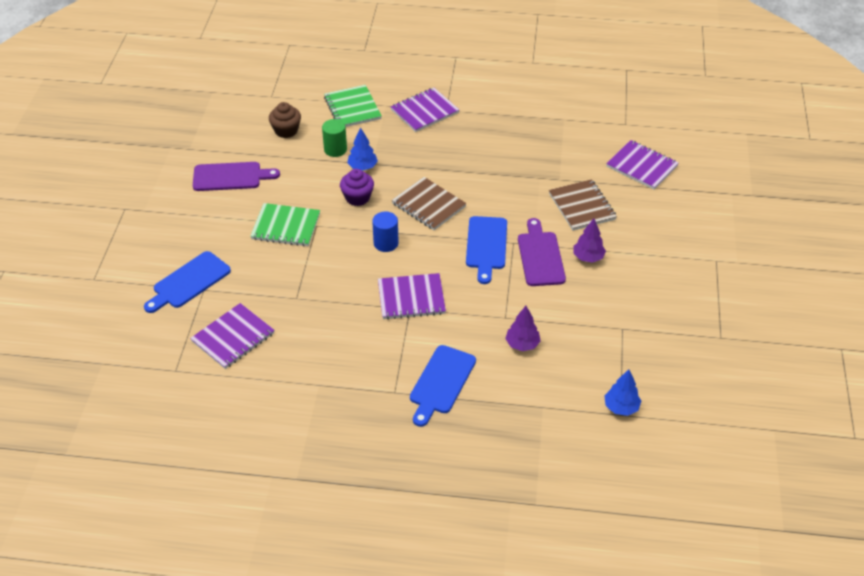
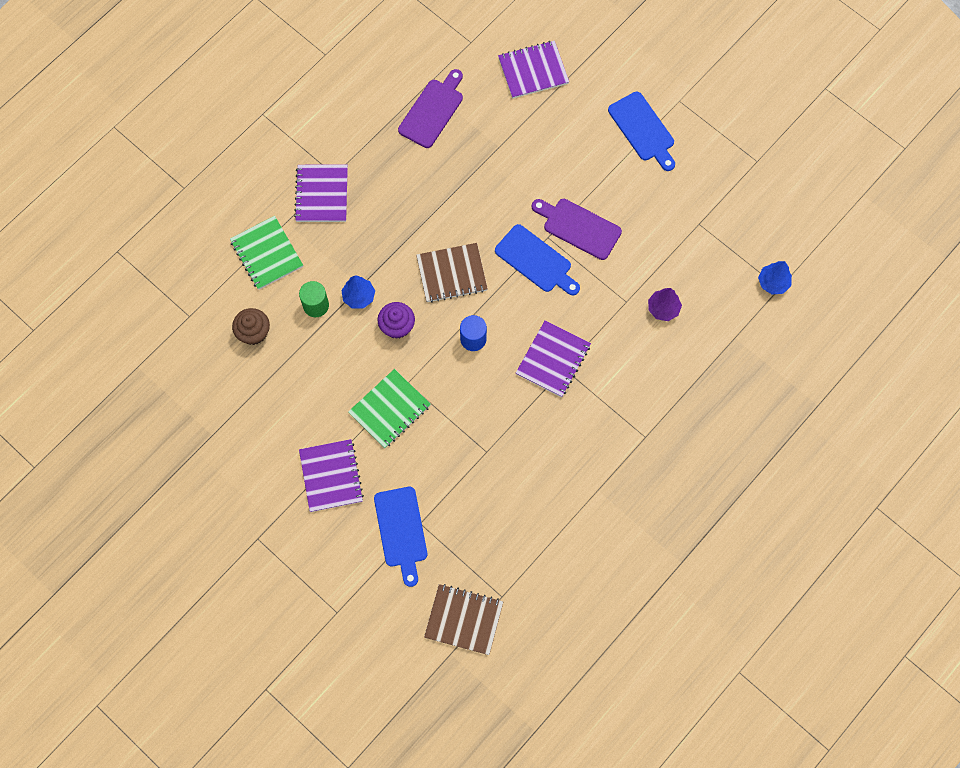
camera: 55 degrees left, 25 degrees up
purple notebook [190,303,275,369] -> purple notebook moved to [299,439,364,512]
purple cutting board [193,162,280,191] -> purple cutting board moved to [398,69,463,148]
green notebook [324,85,382,127] -> green notebook turned 45 degrees clockwise [230,216,303,290]
blue cutting board [410,345,476,427] -> blue cutting board moved to [608,92,675,171]
brown notebook [549,179,617,231] -> brown notebook moved to [424,584,503,655]
purple tree [573,218,606,263] -> none

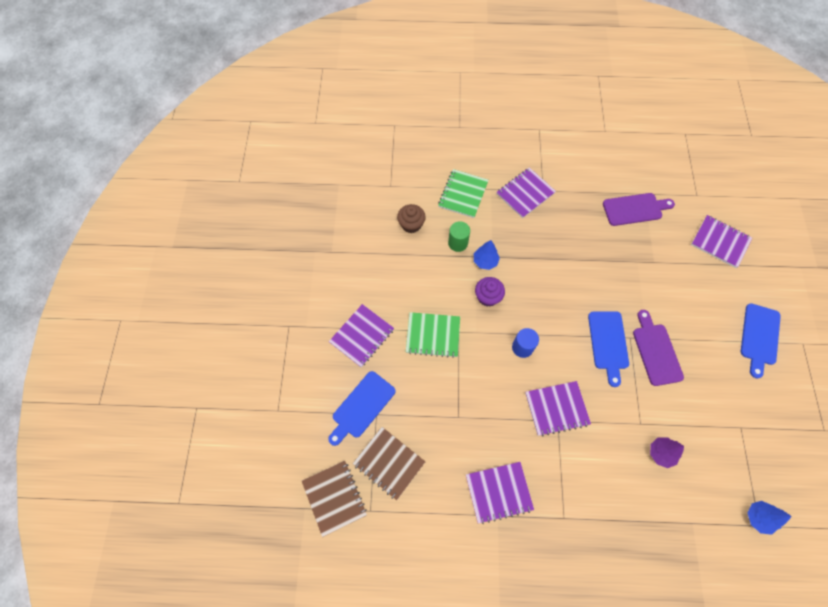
camera: 50 degrees right, 5 degrees down
brown notebook [416,243,488,303] -> brown notebook moved to [353,427,425,500]
none -> purple notebook [466,462,534,524]

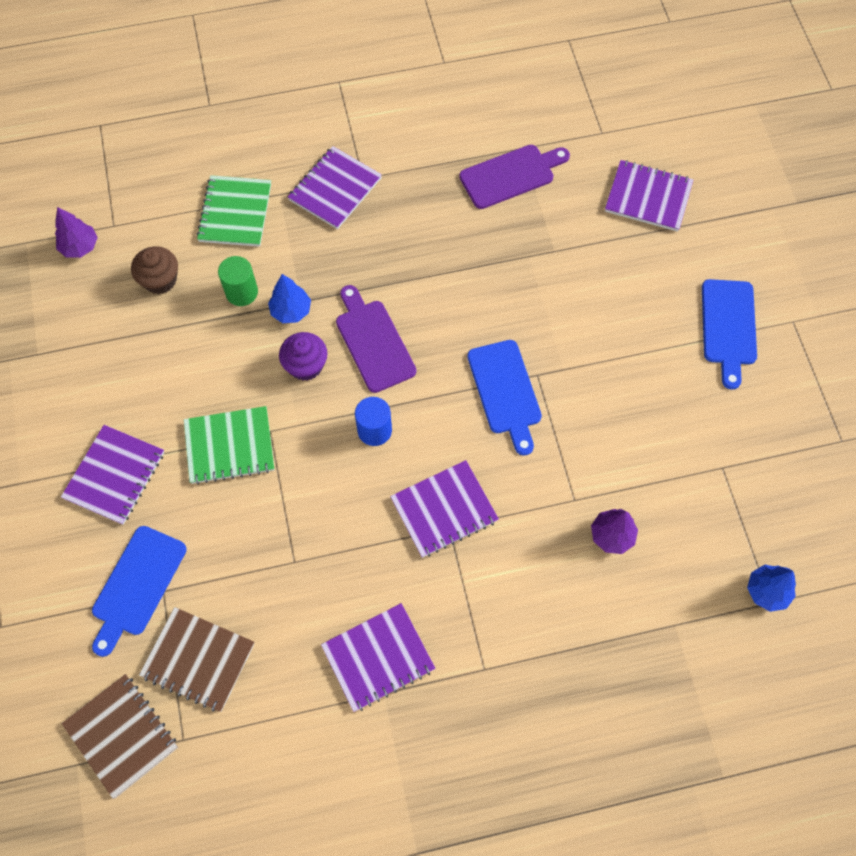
camera: 15 degrees left, 0 degrees up
purple cutting board [633,310,684,386] -> purple cutting board moved to [336,285,416,393]
none -> purple tree [55,207,98,258]

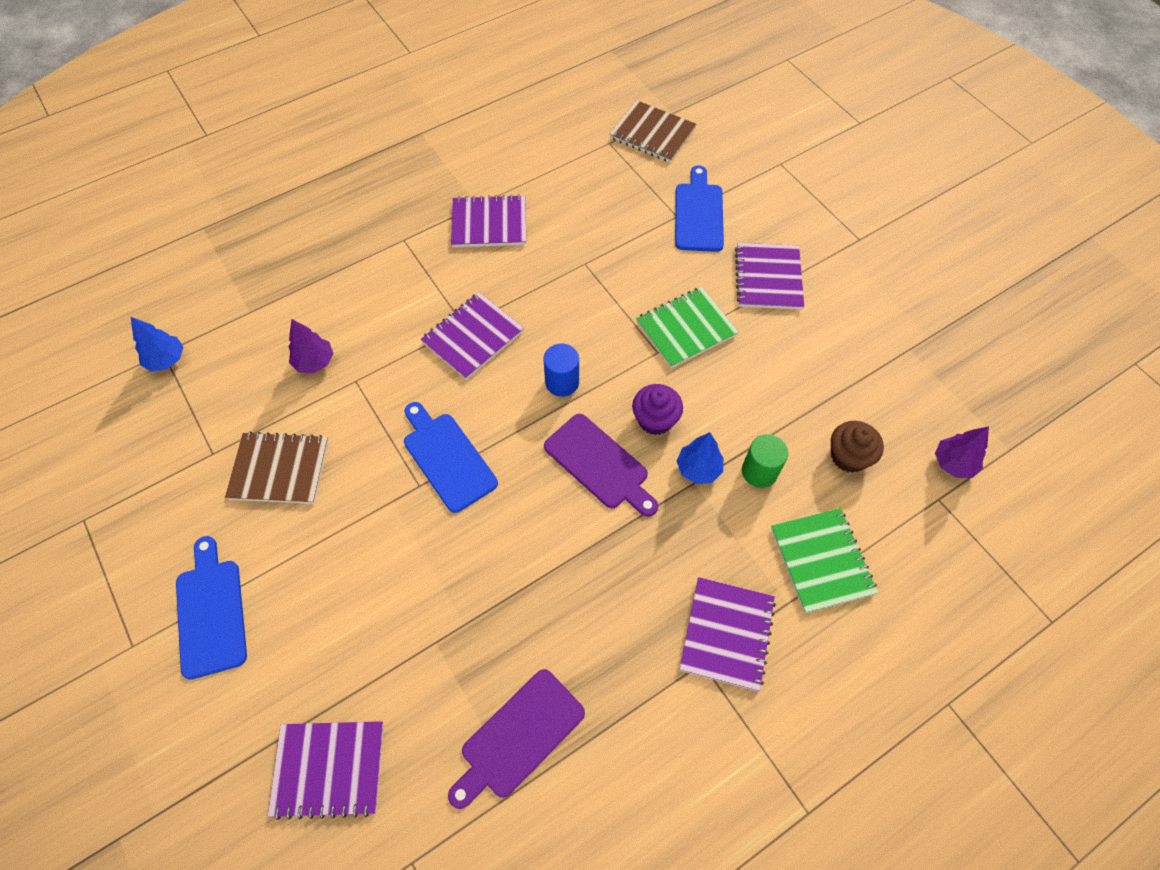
camera: 160 degrees right, 5 degrees down
brown notebook [139,607,255,712] -> brown notebook moved to [225,432,329,504]
purple notebook [321,603,435,712] -> purple notebook turned 45 degrees clockwise [451,194,526,247]

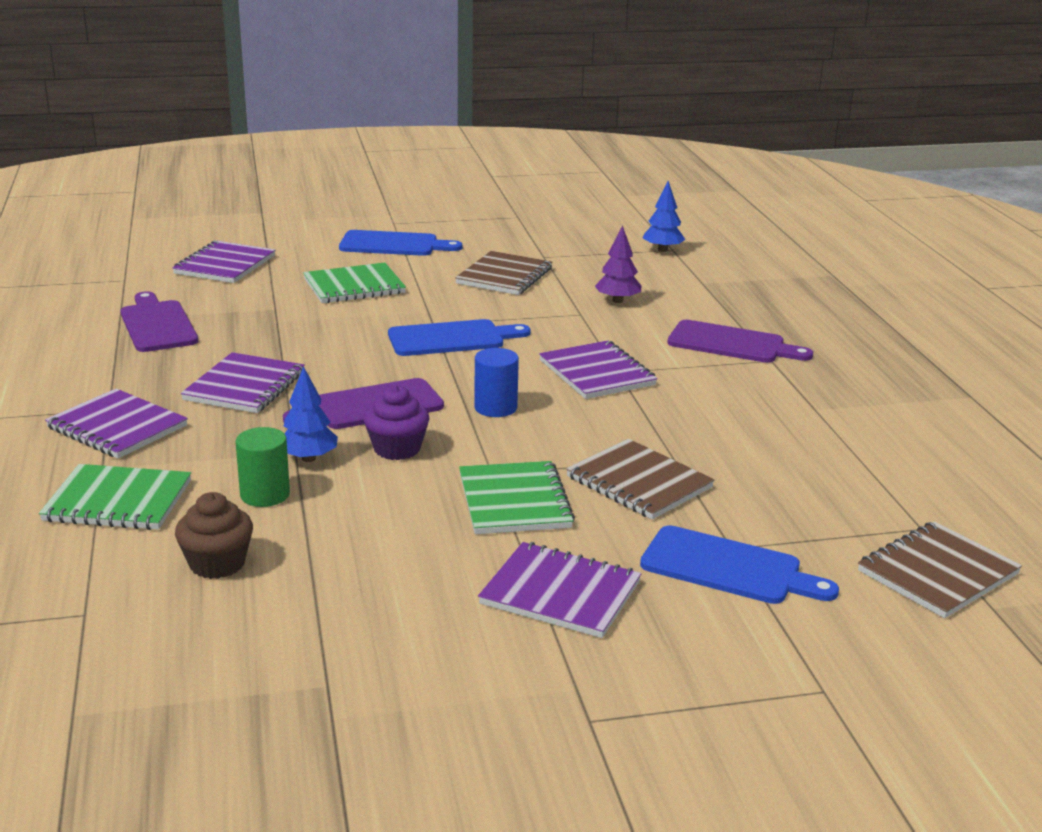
camera: 110 degrees right, 35 degrees down
purple notebook [451,194,526,247] -> purple notebook moved to [181,352,305,413]
purple tree [935,426,989,478] -> none
none -> green notebook [303,262,406,303]
none -> brown notebook [566,439,715,520]
none -> purple cutting board [667,320,813,363]

